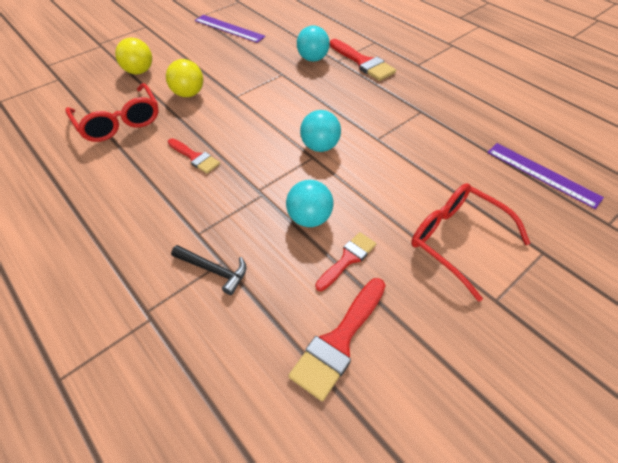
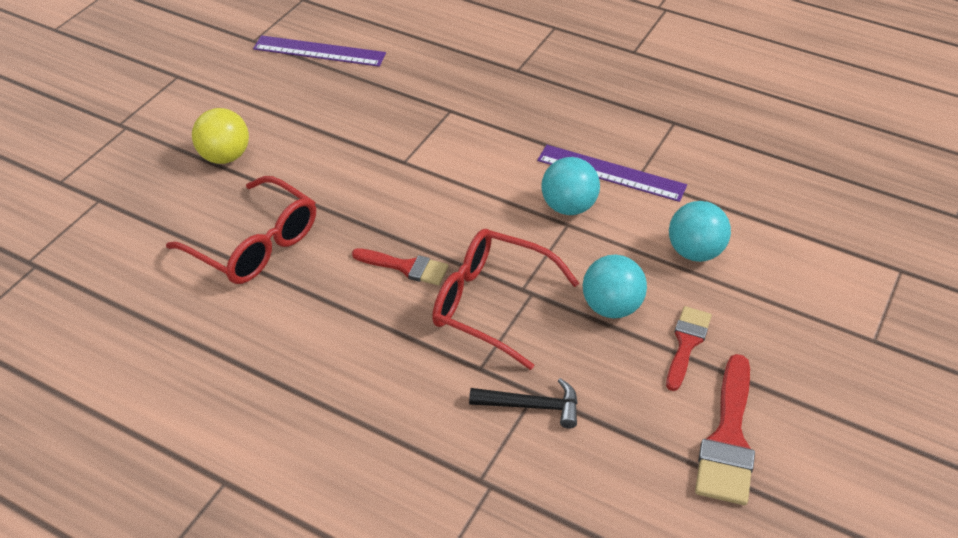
camera: 20 degrees left, 5 degrees down
yellow ball [166,59,203,97] -> none
turquoise ball [297,25,330,62] -> turquoise ball moved to [669,201,731,262]
red brush [330,39,396,81] -> none
red glasses [411,183,530,302] -> red glasses moved to [432,229,579,370]
purple ruler [487,143,604,209] -> purple ruler moved to [537,145,687,202]

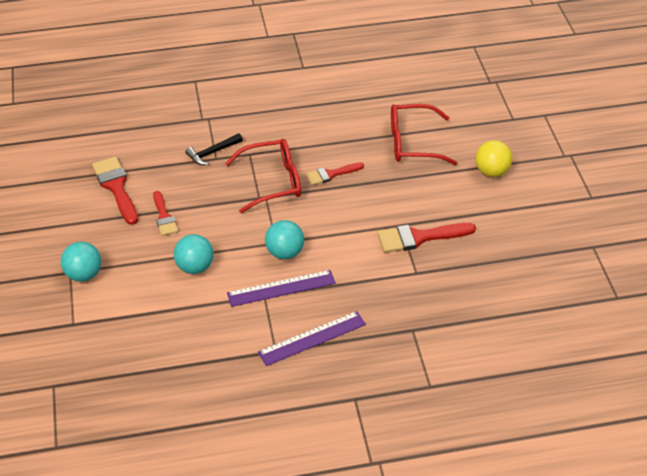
camera: 140 degrees right, 0 degrees up
purple ruler [253,35,386,67] -> purple ruler moved to [258,311,366,366]
turquoise ball [583,255,647,318] -> turquoise ball moved to [61,242,102,282]
none -> red brush [377,223,476,253]

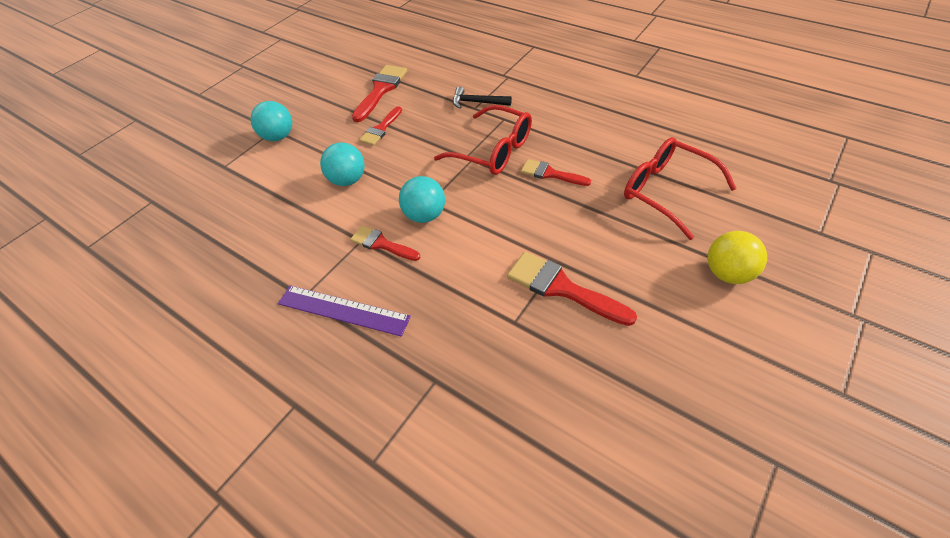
camera: 50 degrees right, 5 degrees up
purple ruler [227,270,336,307] -> red brush [350,225,421,261]

